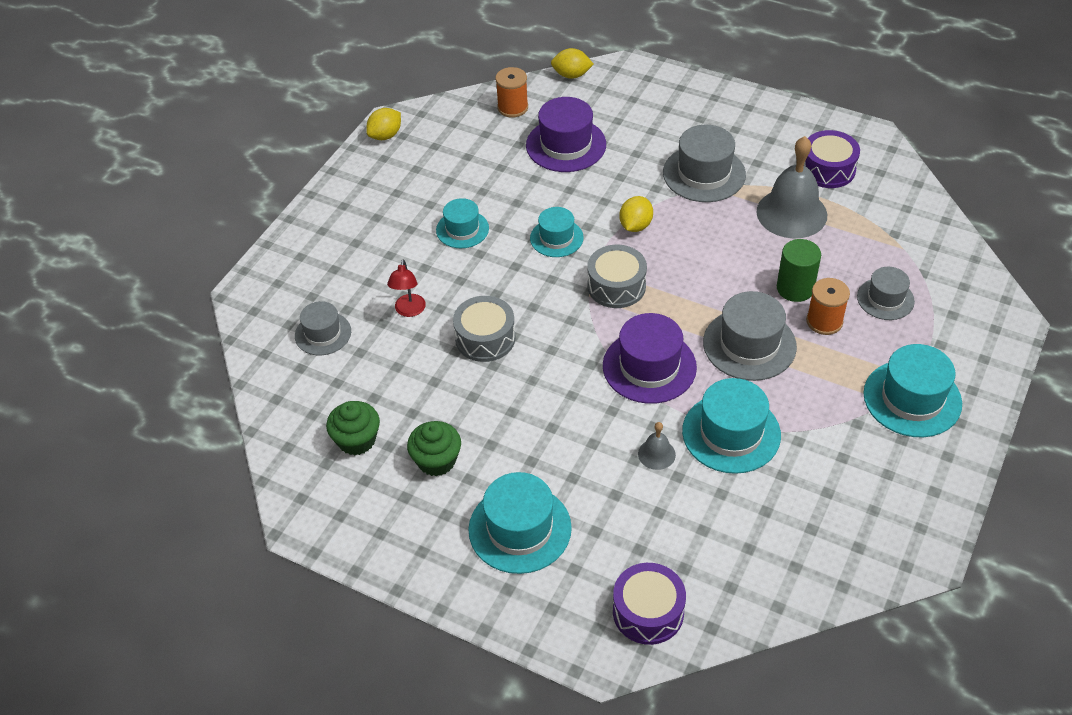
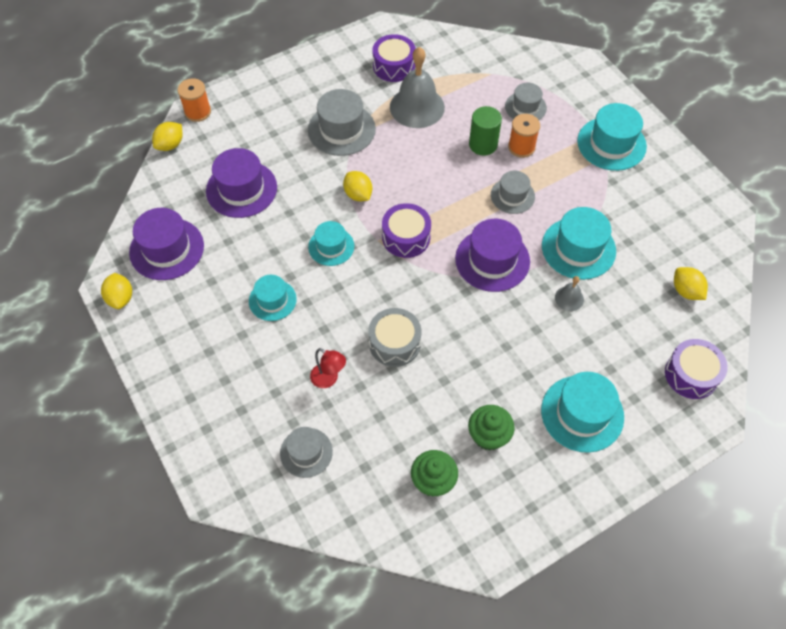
camera: 60 degrees left, 10 degrees up
orange spool [495,67,528,118] -> orange spool moved to [178,78,211,122]
grey drum [588,245,647,308] -> purple drum [382,203,431,258]
grey hat [703,291,797,381] -> grey hat [491,171,535,214], size x0.62
none -> purple hat [129,208,204,280]
none -> yellow lemon [674,267,708,300]

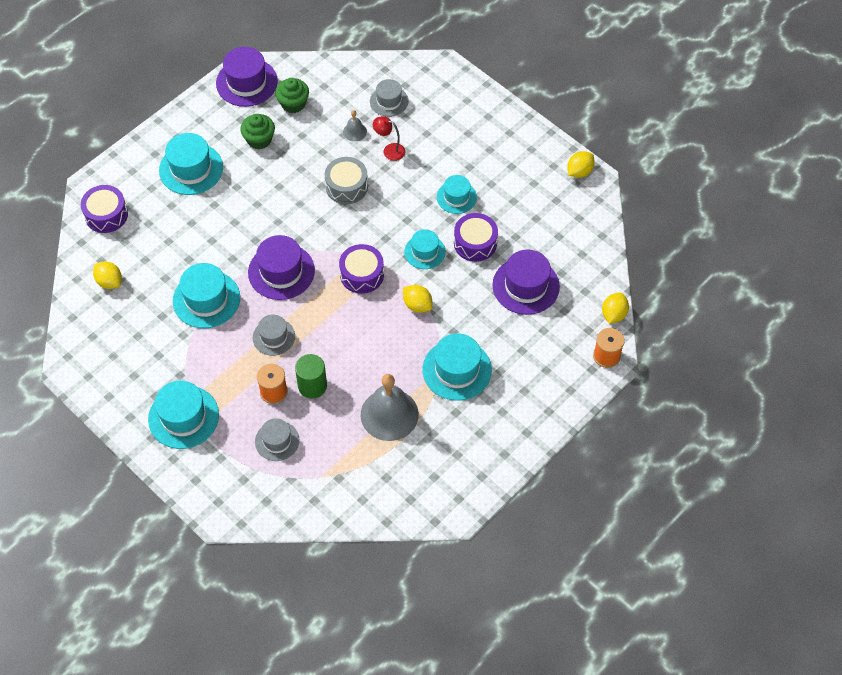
camera: 165 degrees right, 0 degrees up
yellow lemon [101,273,132,309] -> yellow lemon turned 75 degrees clockwise [567,151,595,178]
purple hat [129,208,204,280] -> purple hat moved to [216,47,278,107]
grey hat [308,89,376,156] -> turquoise hat [422,333,492,401]
purple drum [373,34,416,82] -> purple drum moved to [454,213,498,262]
grey bell [555,276,584,311] -> grey bell moved to [343,110,367,141]

